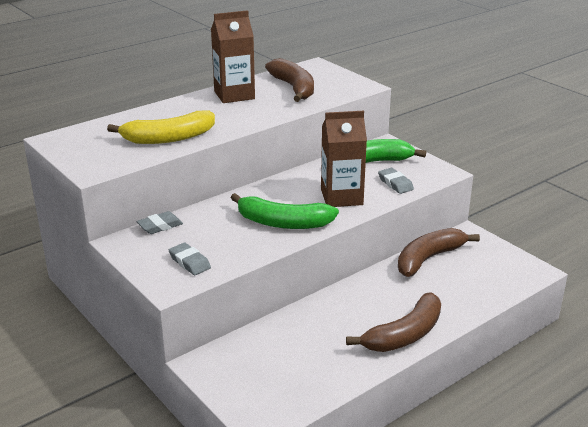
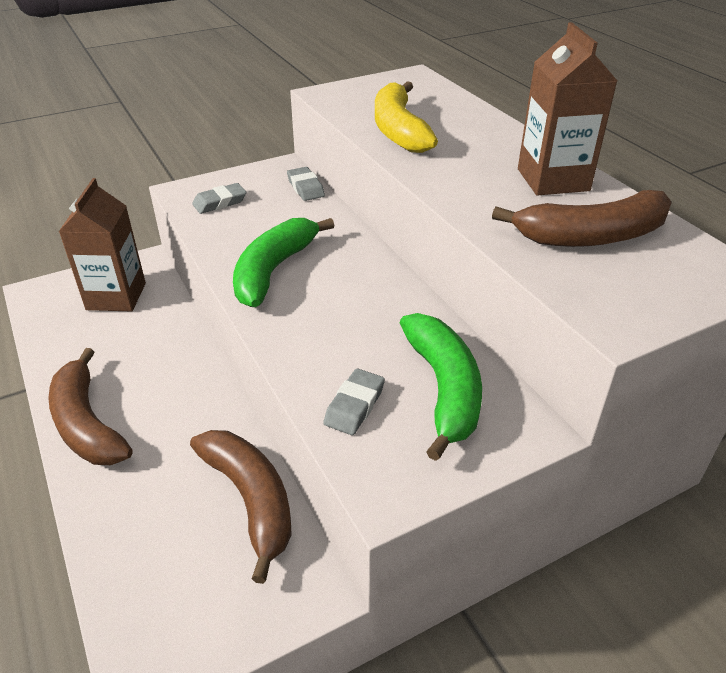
camera: 100 degrees right, 10 degrees up
brown carton [321,111,367,207] -> brown carton moved to [59,178,146,311]
grey eraser [378,168,414,194] -> grey eraser turned 45 degrees counterclockwise [323,369,385,435]

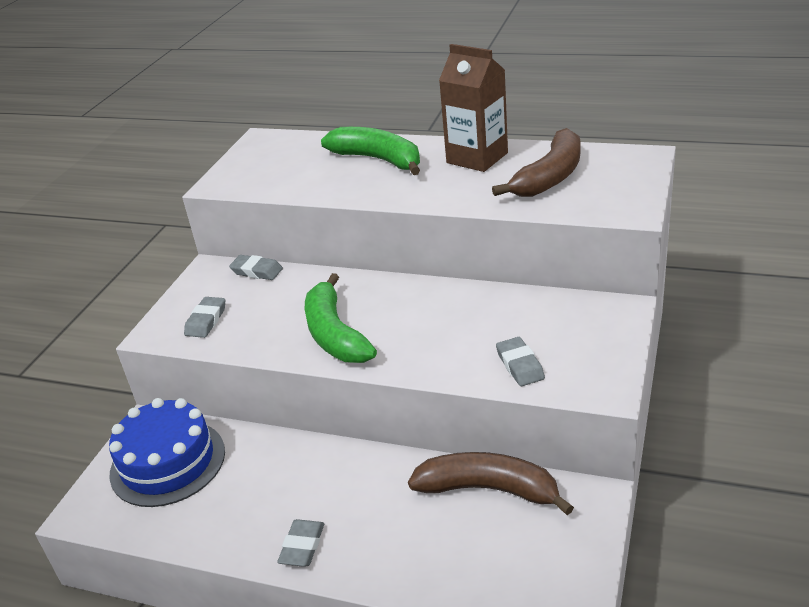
camera: 40 degrees left, 5 degrees down
brown banana [48,348,133,465] -> grey eraser [277,519,324,567]
brown carton [59,178,146,311] -> blue cake [109,398,225,507]
yellow banana [375,81,438,153] -> none
green banana [400,313,482,461] -> green banana moved to [321,127,420,175]

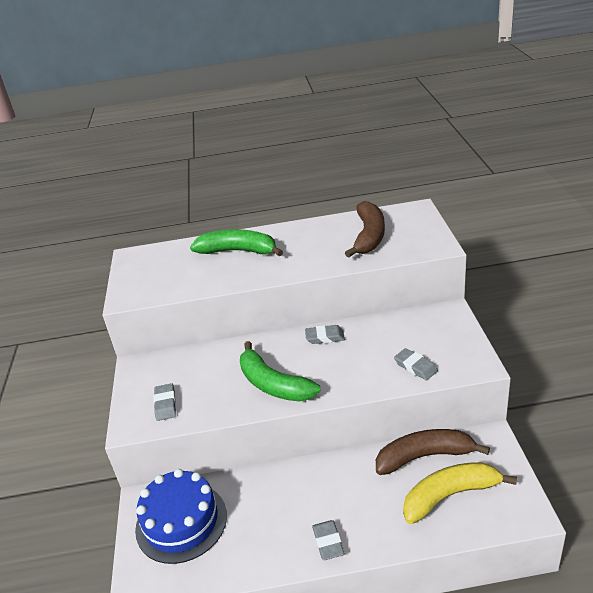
camera: 25 degrees left, 0 degrees up
grey eraser [229,255,283,280] -> grey eraser moved to [305,325,345,344]
brown carton [439,44,508,172] -> none
none -> yellow banana [403,462,517,524]

